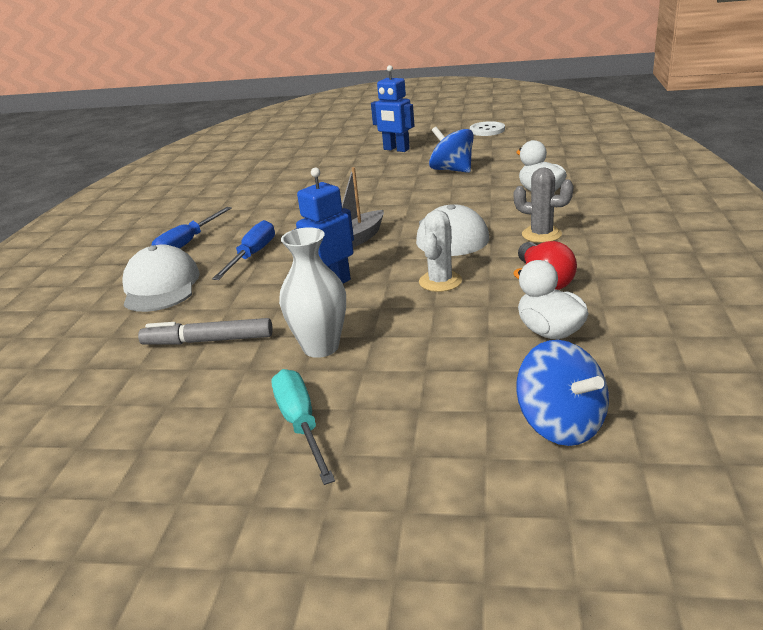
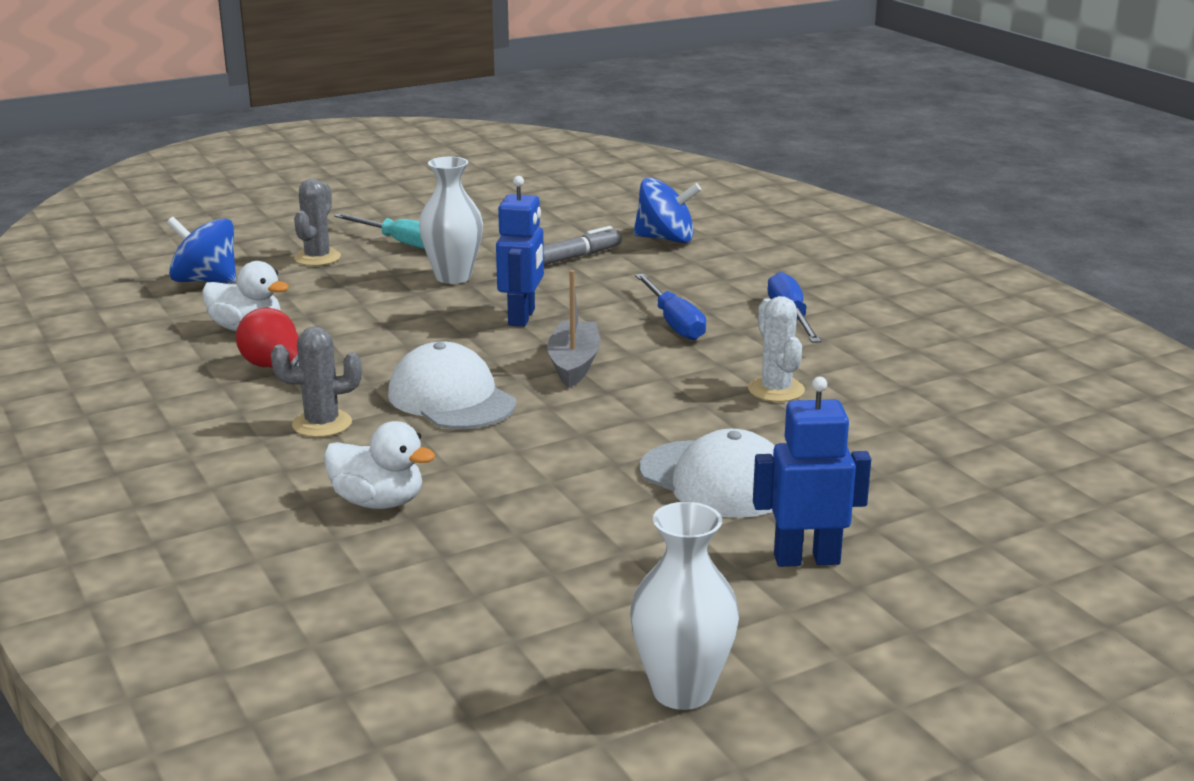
camera: 140 degrees right, 5 degrees down
white cap [122,245,200,312] -> white cap moved to [640,429,775,518]
white cactus [419,210,462,292] -> white cactus moved to [748,296,805,402]
blue spinning top [429,127,474,173] -> blue spinning top moved to [633,178,701,243]
white button [470,121,505,136] -> white vase [630,502,739,710]
none -> grey cactus [294,179,341,266]

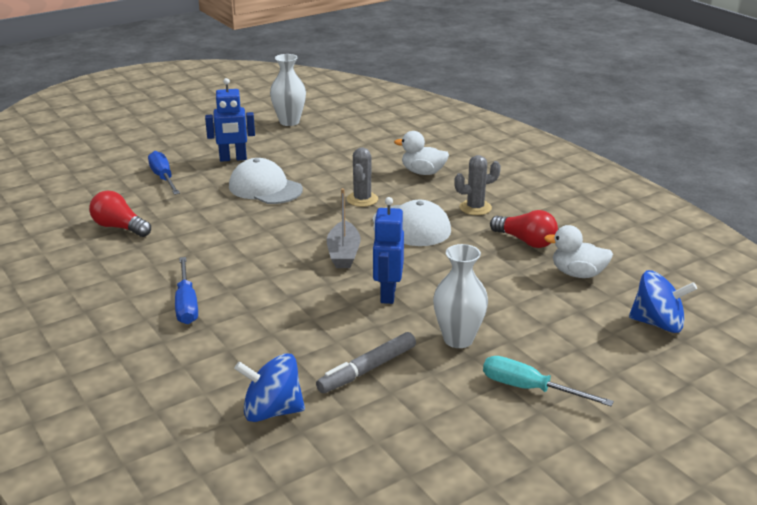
camera: 175 degrees right, 5 degrees up
grey cactus [294,179,341,266] -> grey cactus moved to [347,147,378,207]
blue screwdriver [635,274,706,340] -> blue screwdriver moved to [148,151,180,195]
white cactus [748,296,805,402] -> none
none -> red light bulb [89,190,151,237]

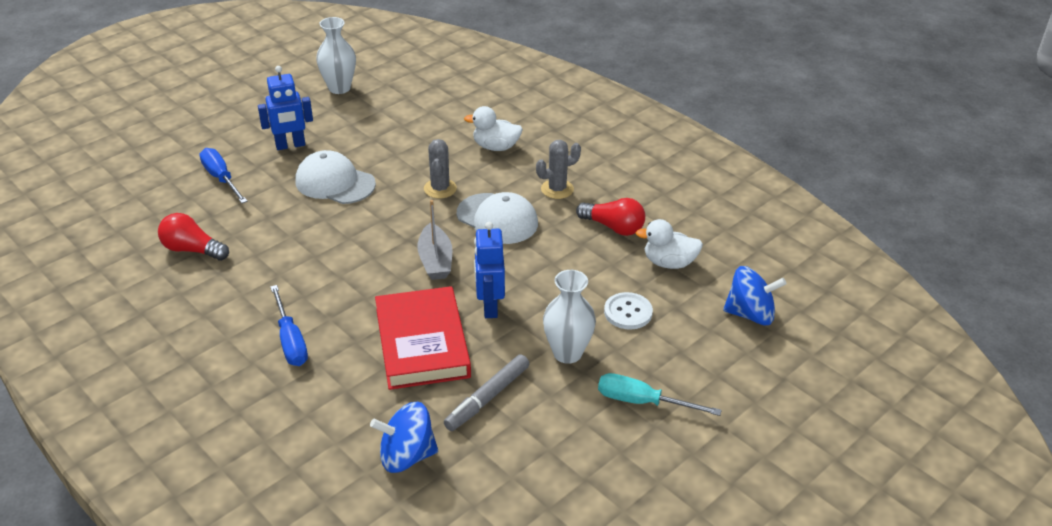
camera: 10 degrees left, 10 degrees up
none -> red book [375,286,471,390]
none -> white button [604,292,653,330]

